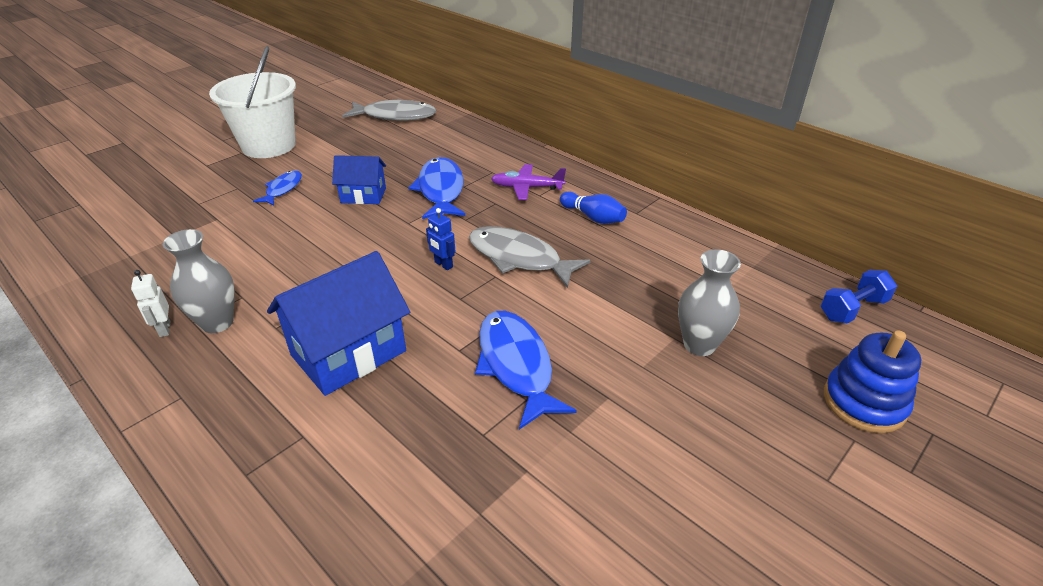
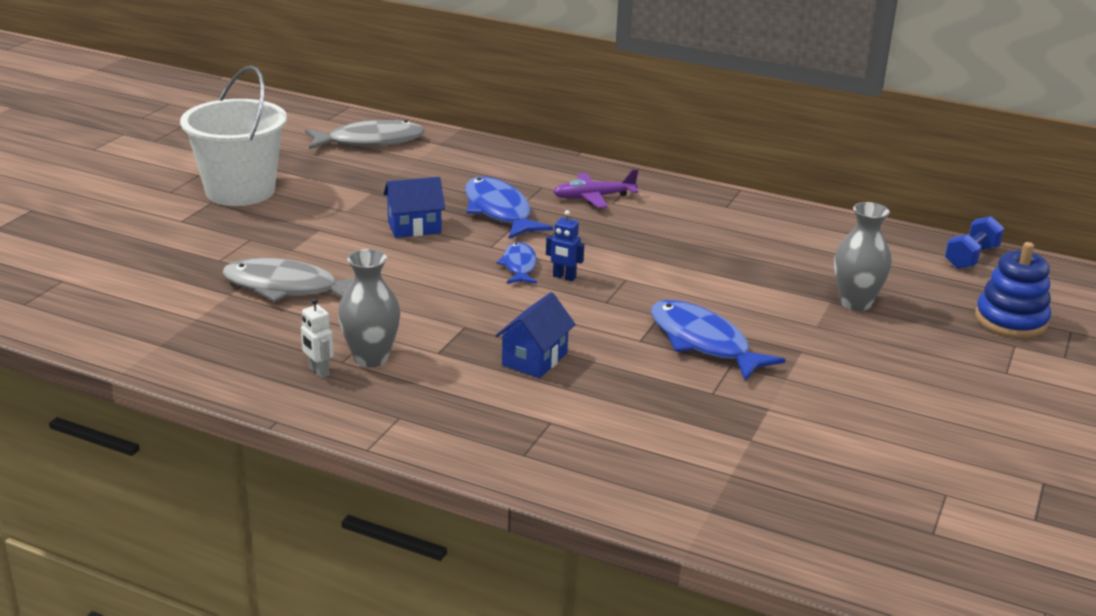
camera: 20 degrees left, 10 degrees down
blue fish [253,171,302,206] -> blue fish moved to [496,242,537,284]
blue house [267,251,410,396] -> blue house [495,292,576,378], size x0.58
grey fish [469,226,591,288] -> grey fish moved to [222,258,354,302]
blue bowling pin [560,191,627,224] -> none

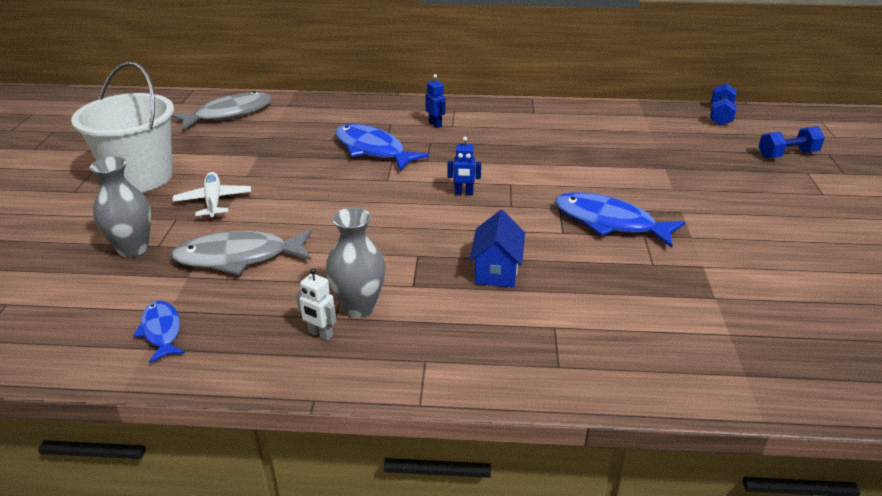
camera: 20 degrees left, 5 degrees up
blue house [384,177,445,238] -> none
blue fish [496,242,537,284] -> blue fish moved to [133,301,185,363]
purple plane [553,169,639,208] -> blue robot [425,74,445,128]
grey vase [834,202,892,311] -> grey vase moved to [90,156,151,257]
blue stacking toy [975,242,1051,338] -> blue dumbbell [759,126,825,158]
none -> white plane [173,172,251,217]

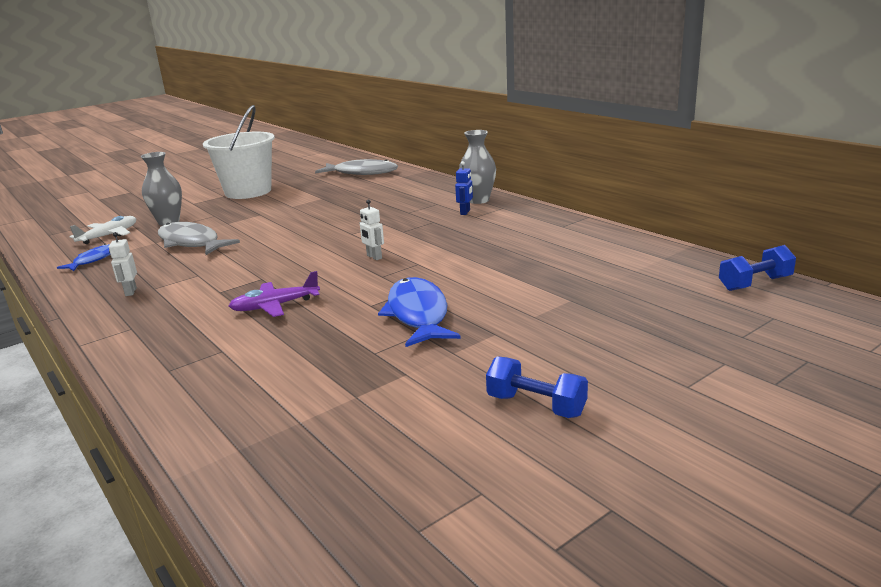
camera: 50 degrees right, 10 degrees down
white plane [173,172,251,217] -> white plane moved to [69,216,136,244]
grey vase [326,207,386,318] -> grey vase moved to [459,130,496,204]
blue fish [335,124,429,171] -> none
blue robot [447,137,481,195] -> white robot [360,200,384,260]
blue house [469,210,525,288] -> purple plane [229,271,320,317]
blue dumbbell [759,126,825,158] -> blue dumbbell moved to [486,356,588,418]

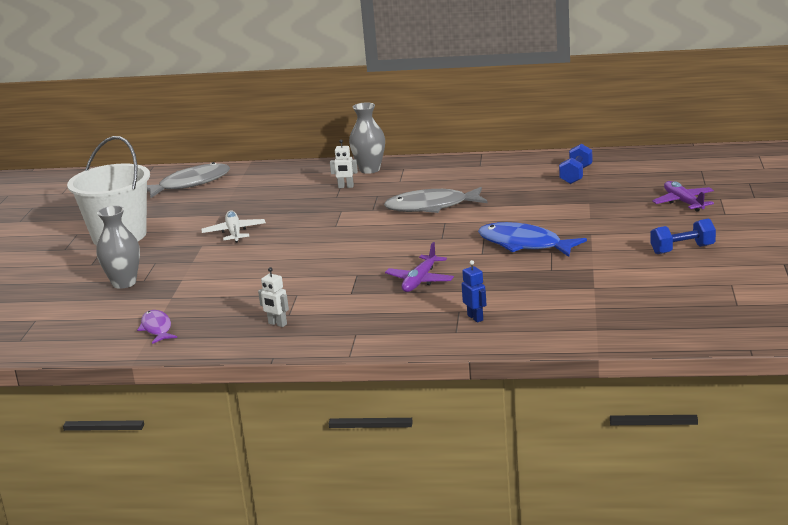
camera: 45 degrees left, 0 degrees up
blue fish [57,244,111,271] -> purple fish [137,310,177,344]
white plane [69,216,136,244] -> white plane moved to [201,211,266,243]
grey fish [158,222,240,255] -> grey fish moved to [384,187,487,213]
white robot [360,200,384,260] -> white robot moved to [330,140,358,188]
blue robot [455,161,473,215] -> blue robot moved to [462,260,487,322]
blue dumbbell [719,245,796,291] -> blue dumbbell moved to [559,144,593,184]
none -> purple plane [652,181,714,212]

